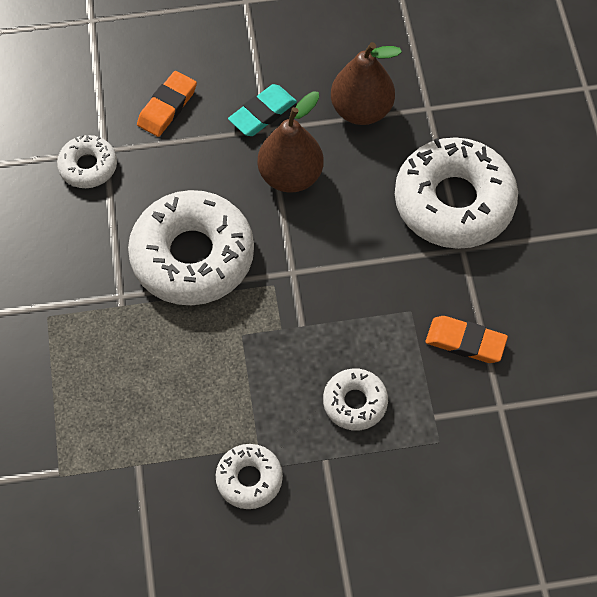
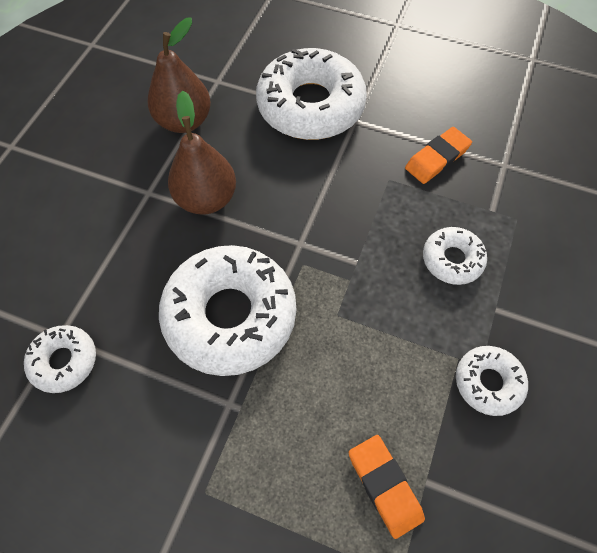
camera: 60 degrees left, 0 degrees up
orange eraser [137,71,197,137] -> orange eraser moved to [349,435,425,539]
turquoise eraser [228,84,297,136] -> none

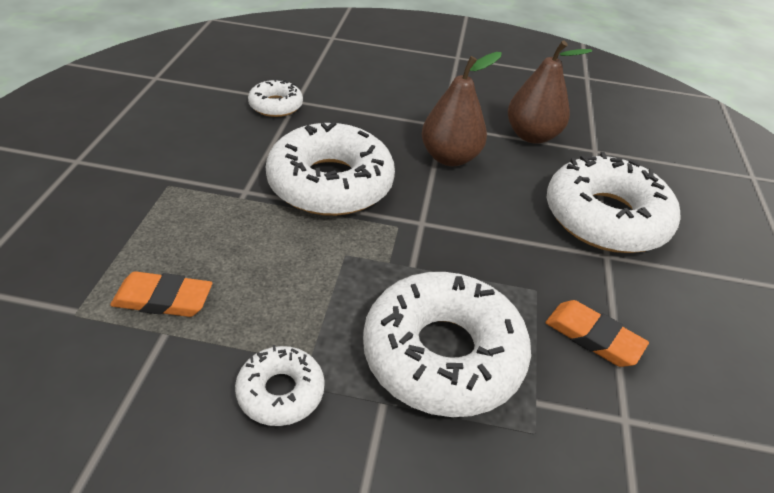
camera: 75 degrees right, 20 degrees down
orange eraser [349,435,425,539] -> orange eraser turned 45 degrees clockwise [110,271,212,317]
white donut [423,227,487,285] -> white donut [363,272,531,417], size x2.02

